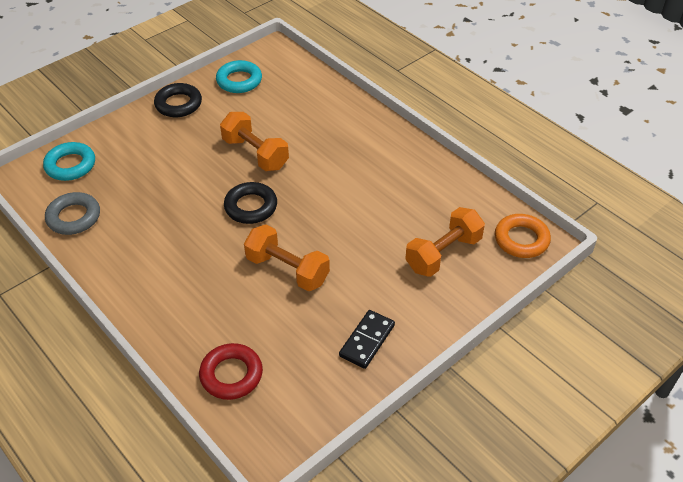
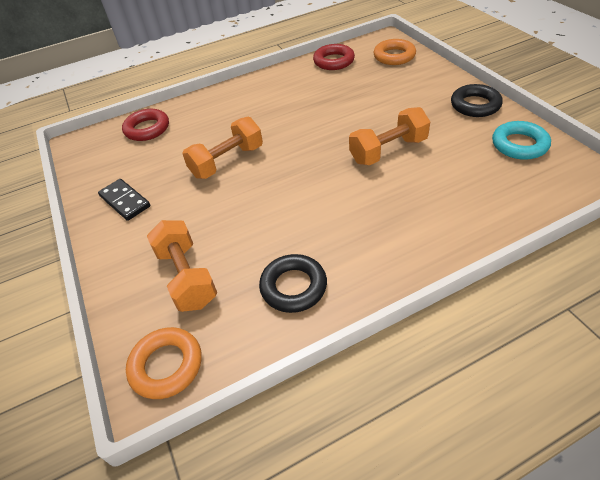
camera: 110 degrees right, 0 degrees up
turquoise ring [43,142,95,181] -> orange ring [374,39,416,65]
grey ring [45,192,100,235] -> red ring [313,44,355,70]
black ring [224,182,277,224] -> black ring moved to [259,254,327,313]

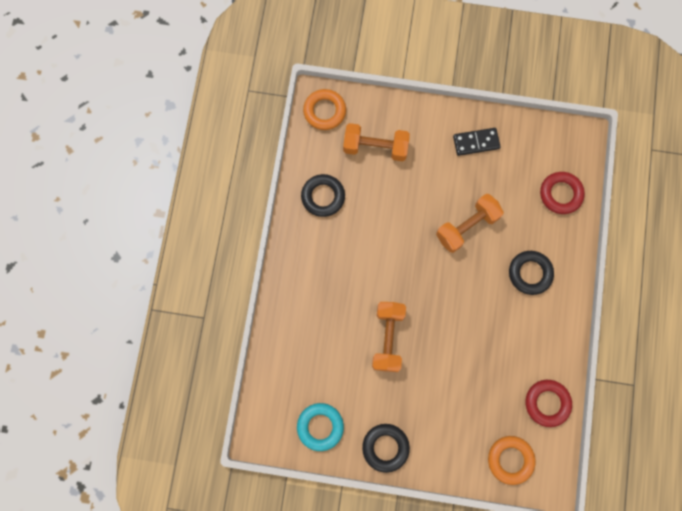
camera: 120 degrees right, 30 degrees up
orange dumbbell [182,117,263,179] -> orange dumbbell turned 60 degrees clockwise [436,194,504,253]
none -> black ring [509,251,554,295]

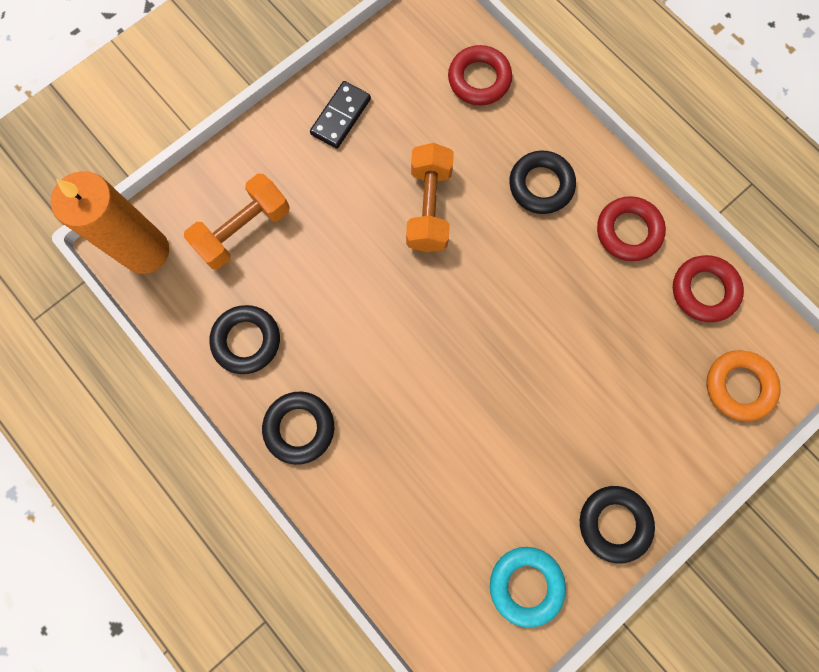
camera: 50 degrees left, 0 degrees up
orange ring [303,89,346,130] -> orange candle [51,171,169,274]
orange dumbbell [372,302,406,372] -> none
none -> black ring [262,392,334,465]
none -> red ring [597,196,666,261]

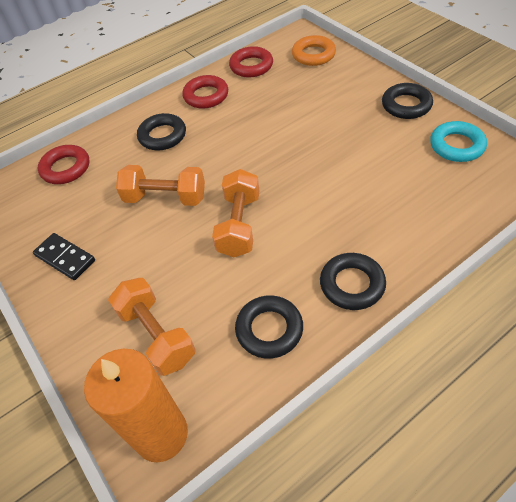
camera: 80 degrees left, 25 degrees down
none -> orange dumbbell [212,169,259,257]

